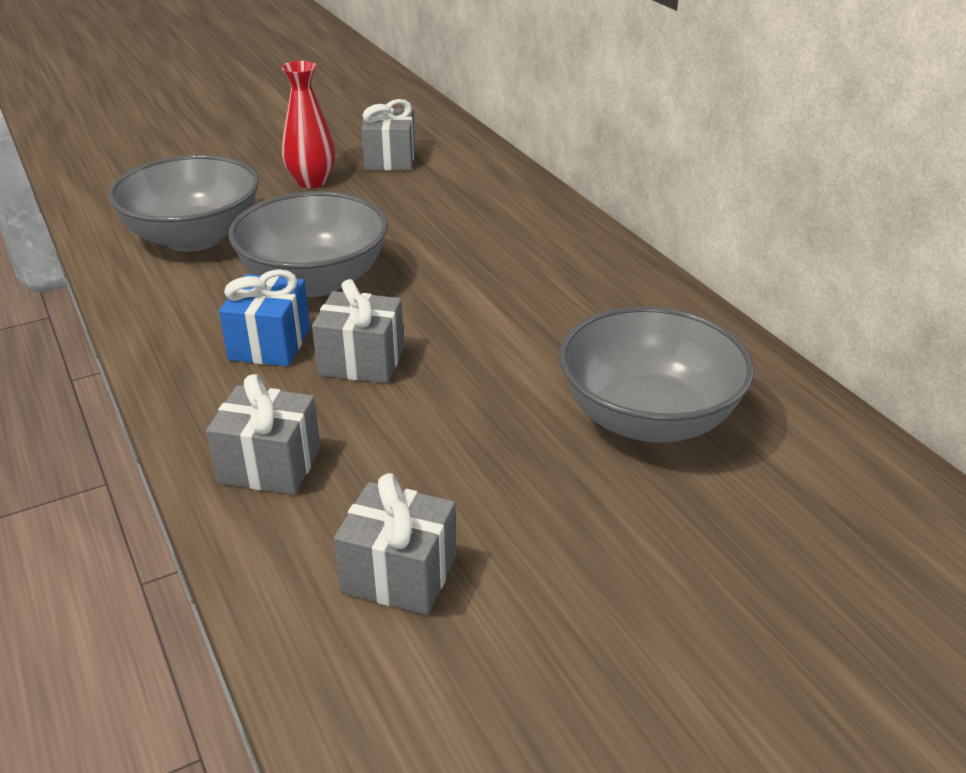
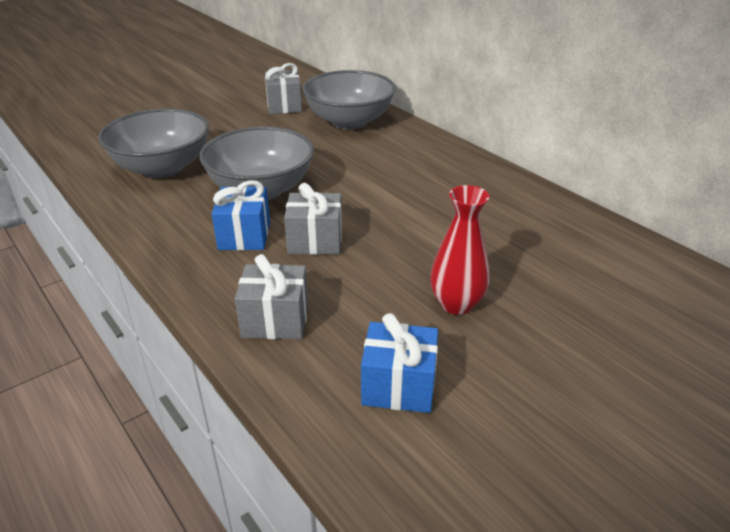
camera: 10 degrees left, 0 degrees up
red vase [281,61,335,188] -> red vase moved to [430,185,490,315]
grey gift [334,473,456,615] -> blue gift [361,313,438,413]
grey bowl [559,306,754,442] -> grey bowl moved to [303,70,396,129]

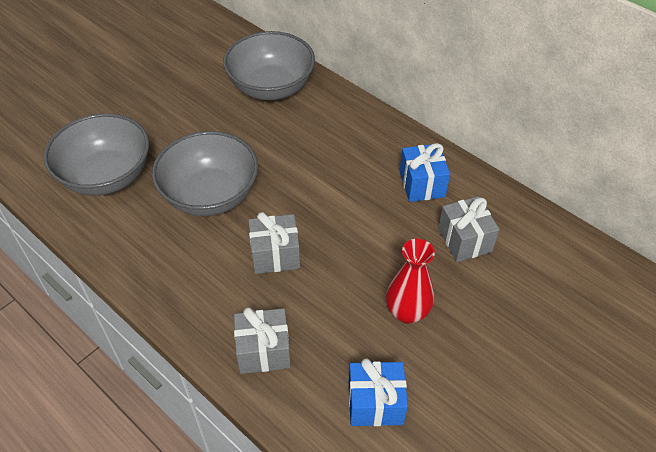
camera: 10 degrees left, 15 degrees up
blue gift [212,180,270,250] -> blue gift moved to [399,143,450,202]
grey gift [265,63,302,114] -> grey gift moved to [438,196,500,262]

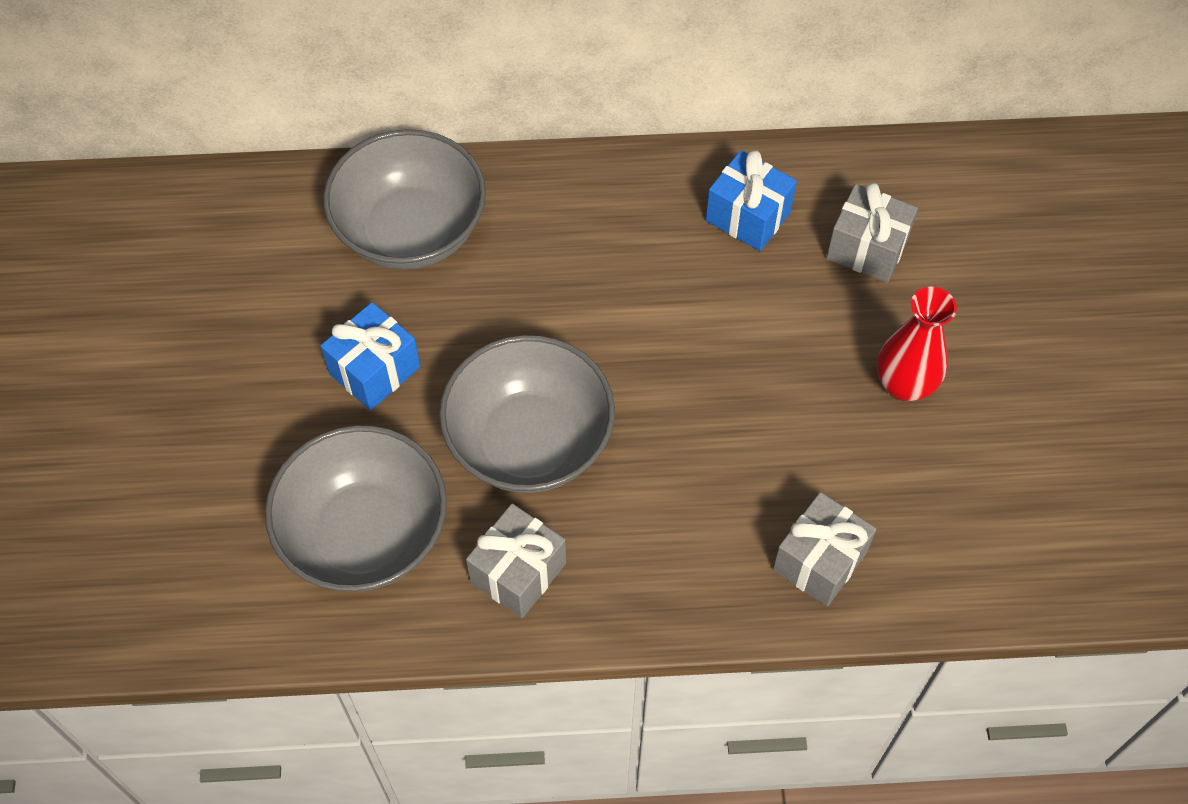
camera: 45 degrees left, 10 degrees up
grey gift [248,212,300,274] -> grey gift moved to [466,504,566,618]
blue gift [349,358,408,426] -> blue gift moved to [321,302,420,410]

